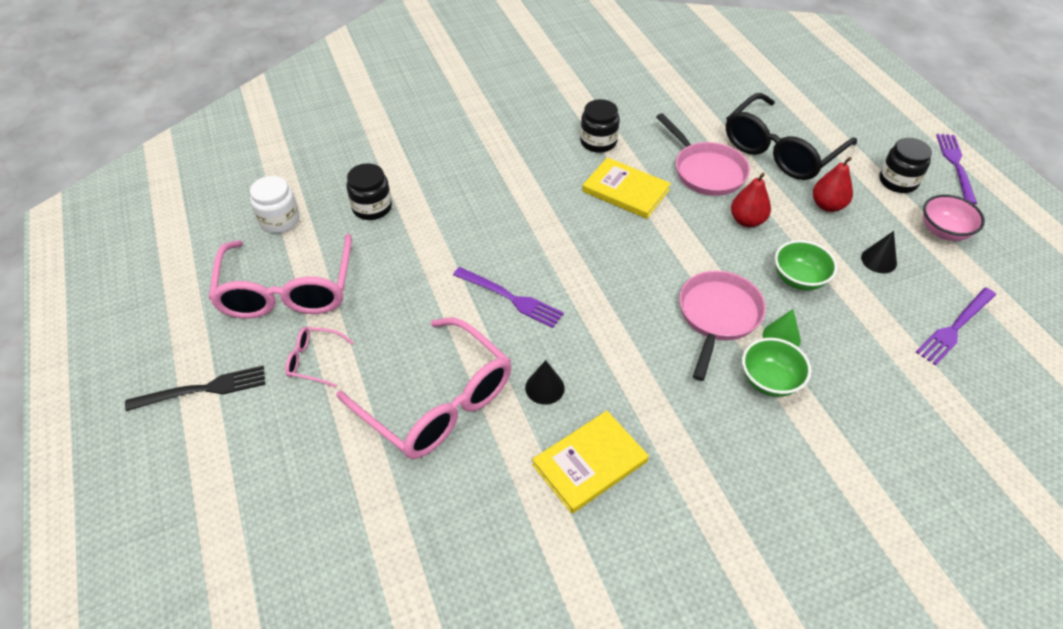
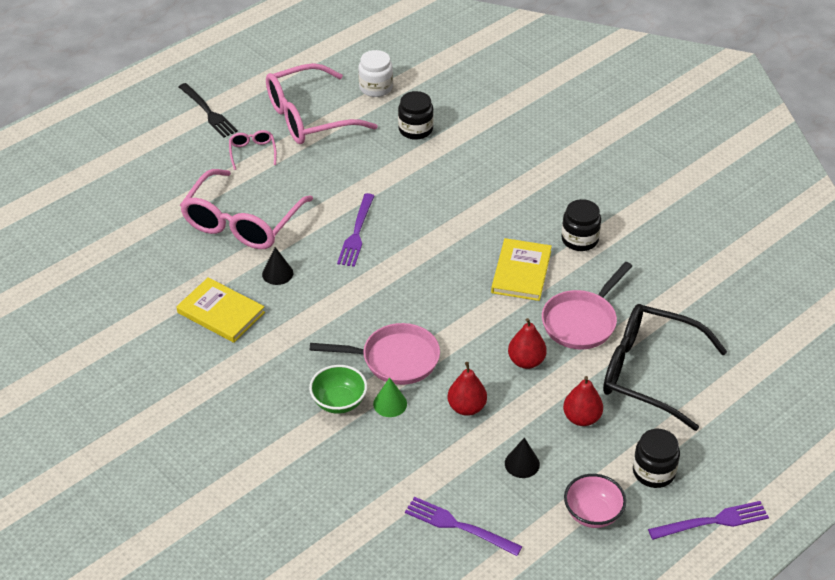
camera: 70 degrees right, 5 degrees down
green bowl [775,240,837,291] -> red pear [447,362,487,416]

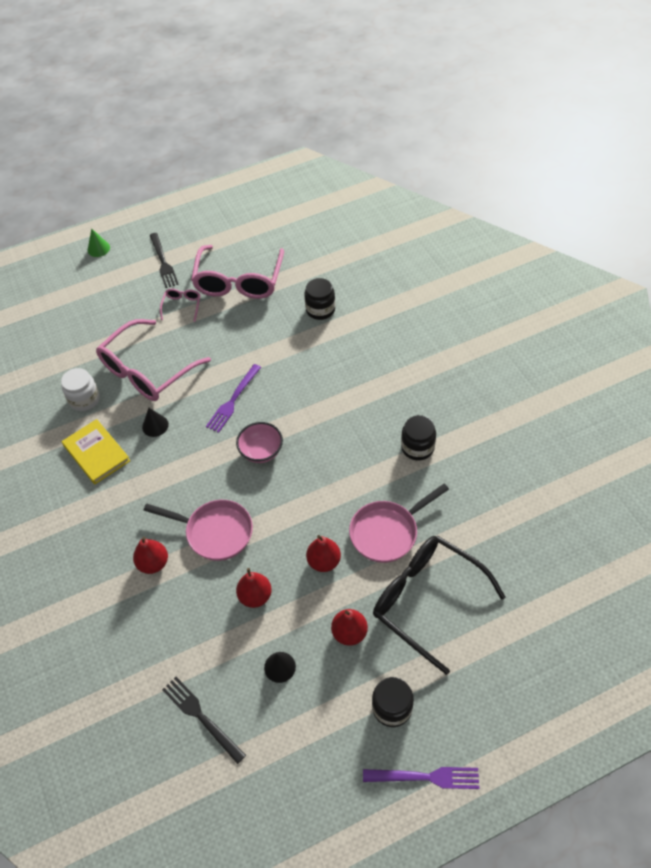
camera: 20 degrees right, 10 degrees up
pink glasses [266,63,378,144] -> pink glasses turned 75 degrees counterclockwise [191,245,284,299]
green bowl [309,365,367,414] -> red pear [133,537,168,574]
white jar [358,50,393,97] -> white jar moved to [61,368,100,411]
green cone [373,377,407,417] -> green cone moved to [88,228,110,257]
purple fork [405,497,522,556] -> black fork [162,677,246,764]
yellow book [491,238,552,301] -> none
pink bowl [564,474,626,528] -> pink bowl moved to [236,422,283,463]

